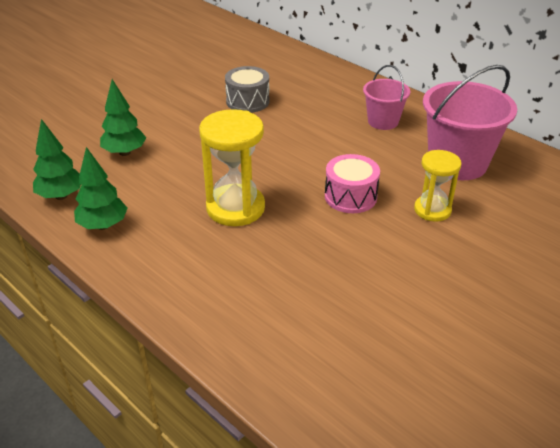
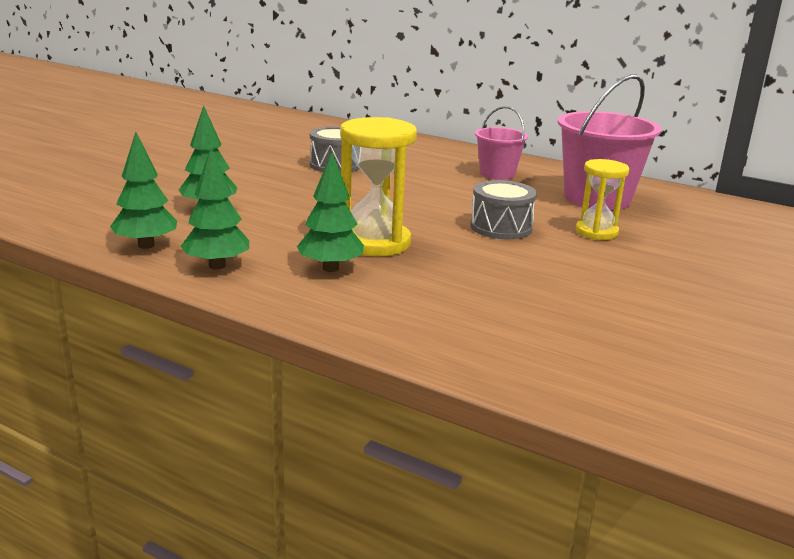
camera: 15 degrees left, 15 degrees down
pink drum [325,154,380,213] -> grey drum [470,180,537,239]
none -> green tree [297,152,364,272]

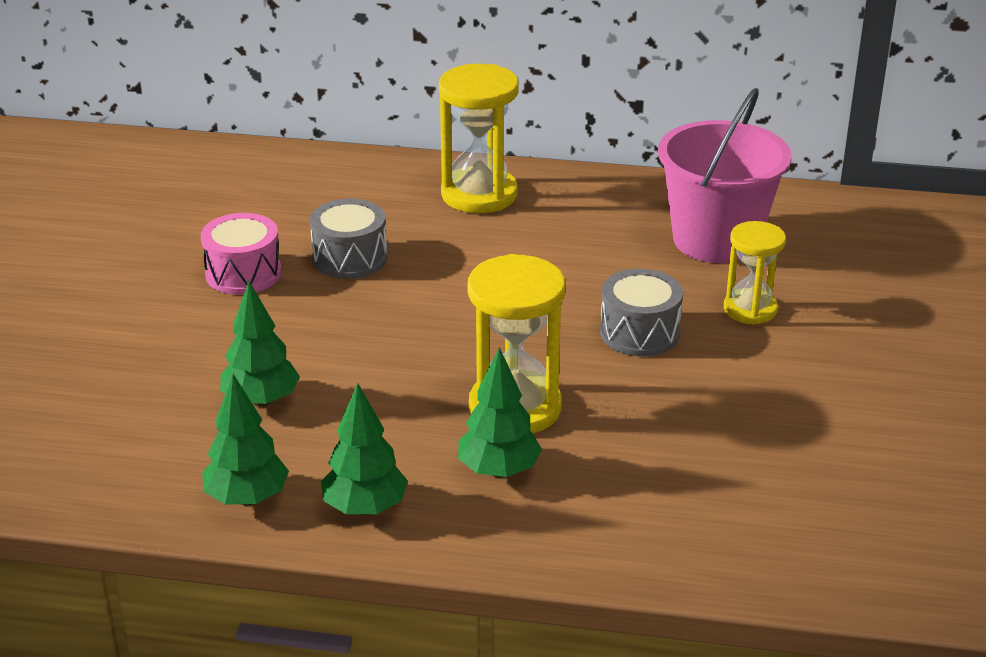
camera: 20 degrees left, 10 degrees up
pink bucket [475,106,528,180] -> none
none -> pink drum [201,213,281,295]
none -> yellow hourglass [439,64,519,213]

